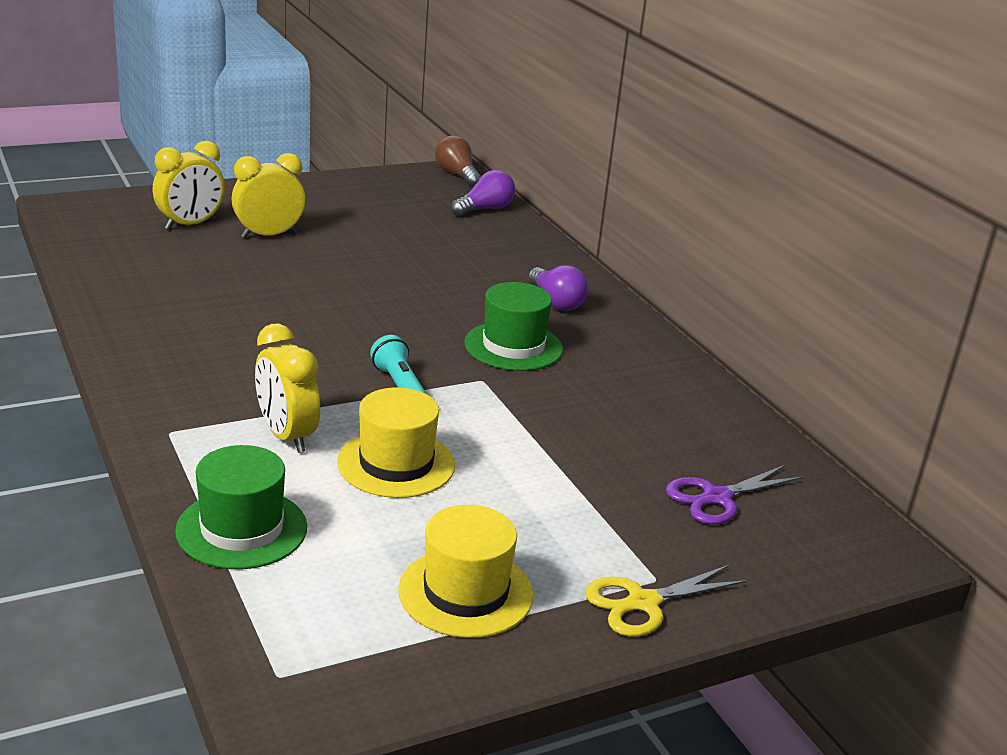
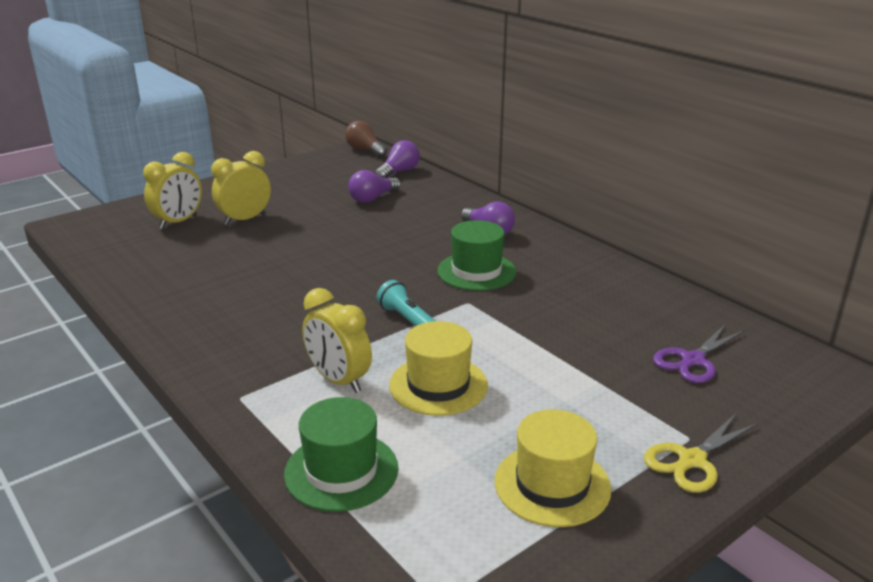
camera: 10 degrees left, 0 degrees up
none -> purple light bulb [348,170,401,203]

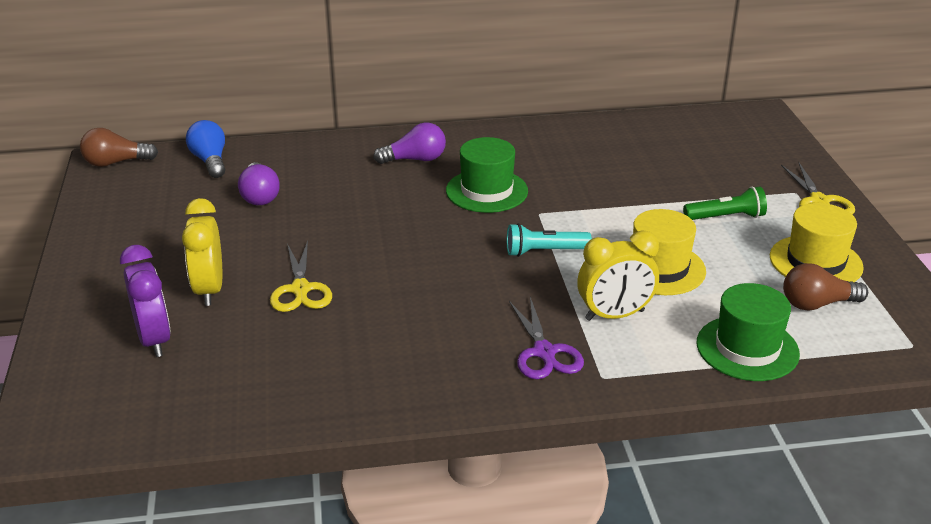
camera: 60 degrees left, 5 degrees up
yellow clock [143,152,202,229] -> purple clock [120,245,171,357]
purple light bulb [375,140,420,178] -> blue light bulb [186,120,225,178]
purple scissors [653,325,745,383] -> purple scissors moved to [509,297,584,379]
none -> yellow scissors [270,241,332,312]
none -> green flashlight [683,186,767,220]
none -> brown light bulb [783,263,868,311]

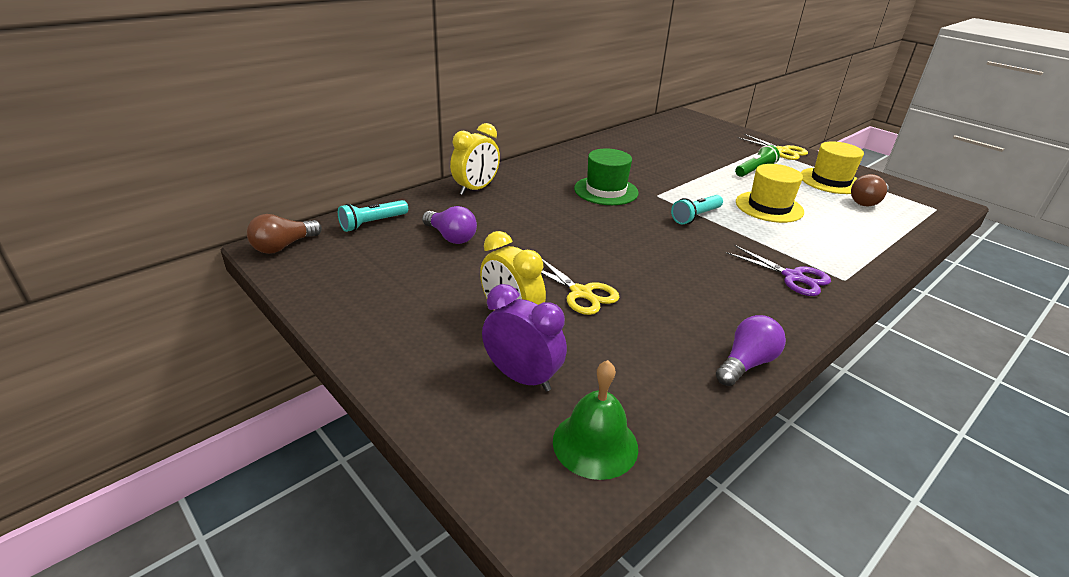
camera: 35 degrees left, 0 degrees up
blue light bulb [186,120,225,178] -> turquoise flashlight [338,200,408,232]
purple light bulb [373,122,446,164] -> purple light bulb moved to [716,315,786,386]
yellow clock [577,231,659,321] -> yellow clock moved to [450,123,500,195]
green hat [697,283,800,381] -> none
none -> green bell [553,360,638,480]

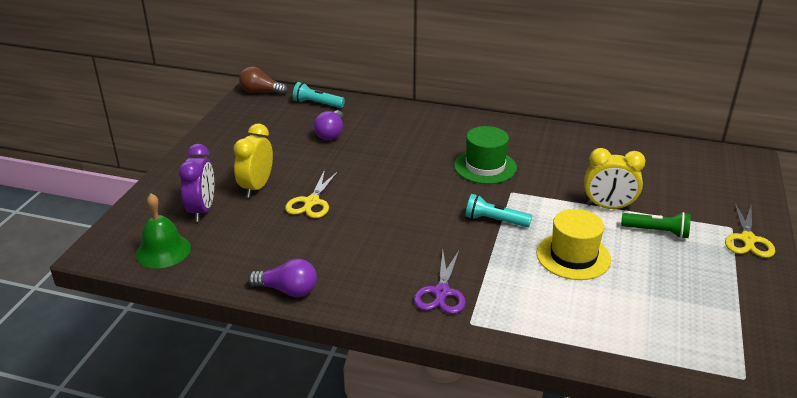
camera: 60 degrees right, 0 degrees up
yellow clock [450,123,500,195] -> yellow clock moved to [584,148,646,210]
yellow hat [801,141,864,194] -> none
brown light bulb [851,174,889,206] -> none

